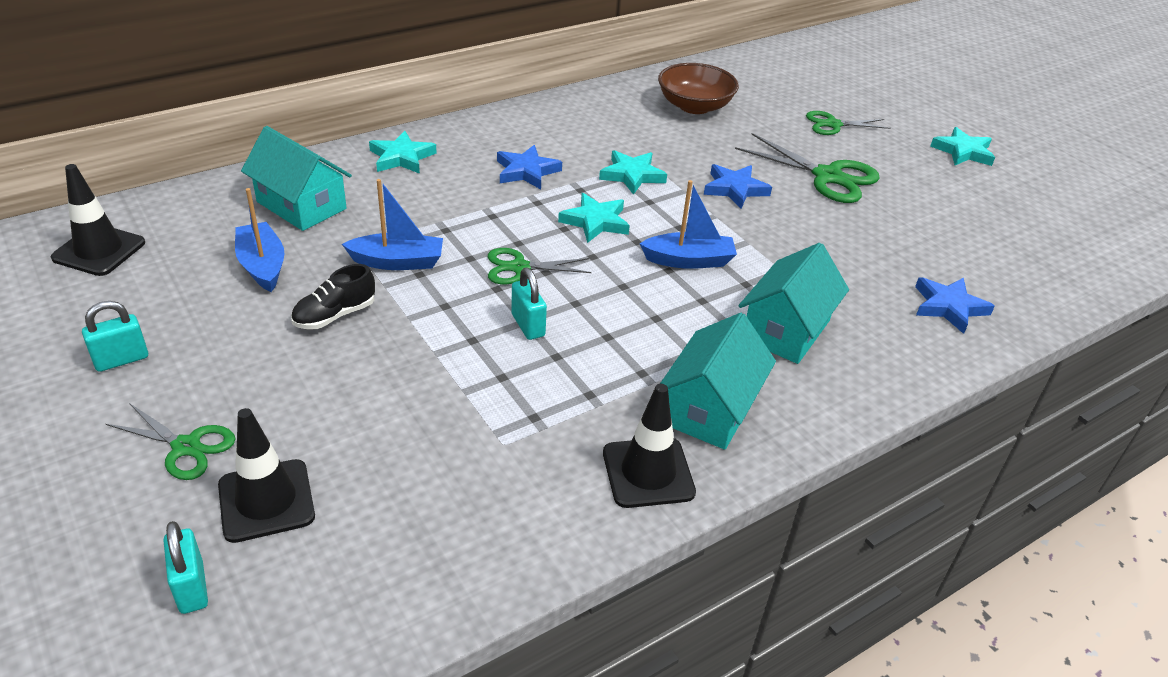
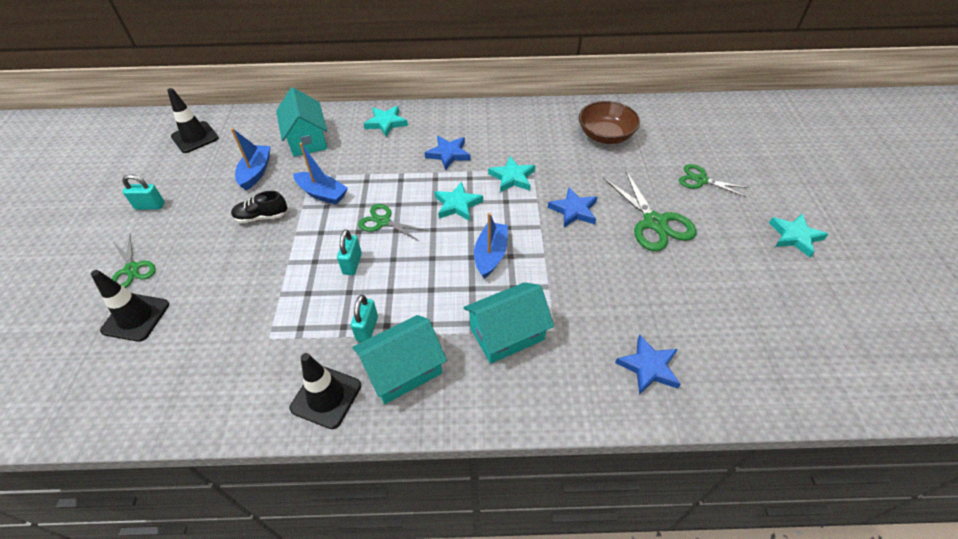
camera: 35 degrees right, 10 degrees up
turquoise padlock [163,521,208,614] -> turquoise padlock moved to [351,295,378,342]
blue boat [640,180,737,269] -> blue boat turned 105 degrees counterclockwise [474,213,508,278]

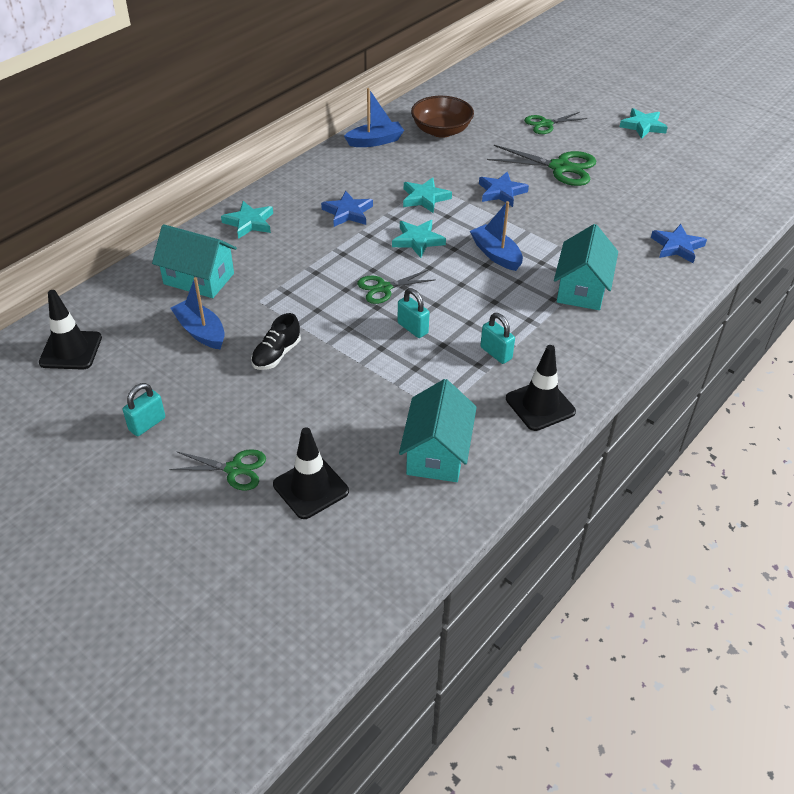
camera: 50 degrees left, 5 degrees down
blue boat [293,143,348,205] -> blue boat moved to [344,88,404,147]
turquoise house [352,315,447,404] -> turquoise house moved to [399,379,477,482]

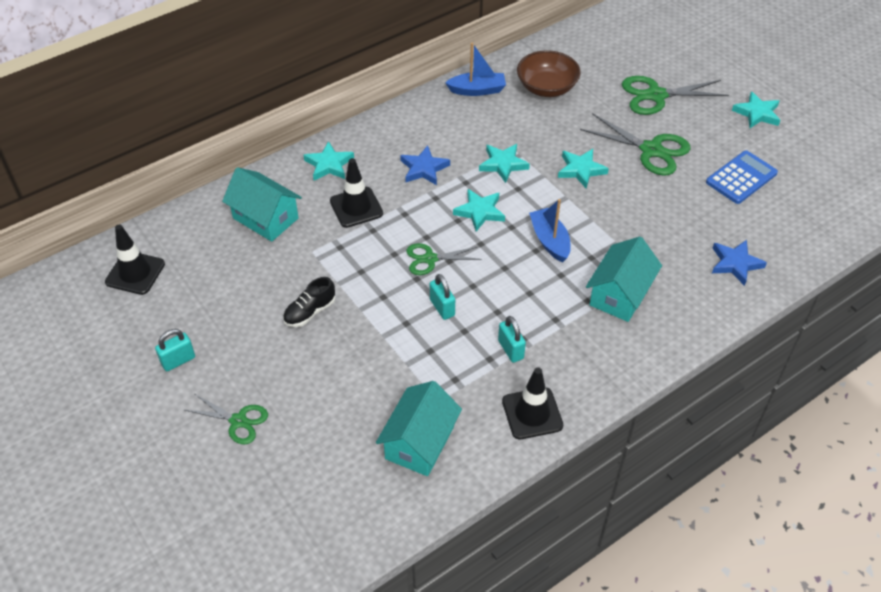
camera: 15 degrees right, 5 degrees up
blue boat [170,277,225,349] -> none
black traffic cone [273,427,349,519] -> black traffic cone moved to [330,158,383,228]
blue star [479,172,529,207] -> turquoise star [558,149,609,188]
green scissors [524,112,588,134] -> green scissors [622,76,729,115], size x1.61
none -> blue calculator [706,151,778,204]

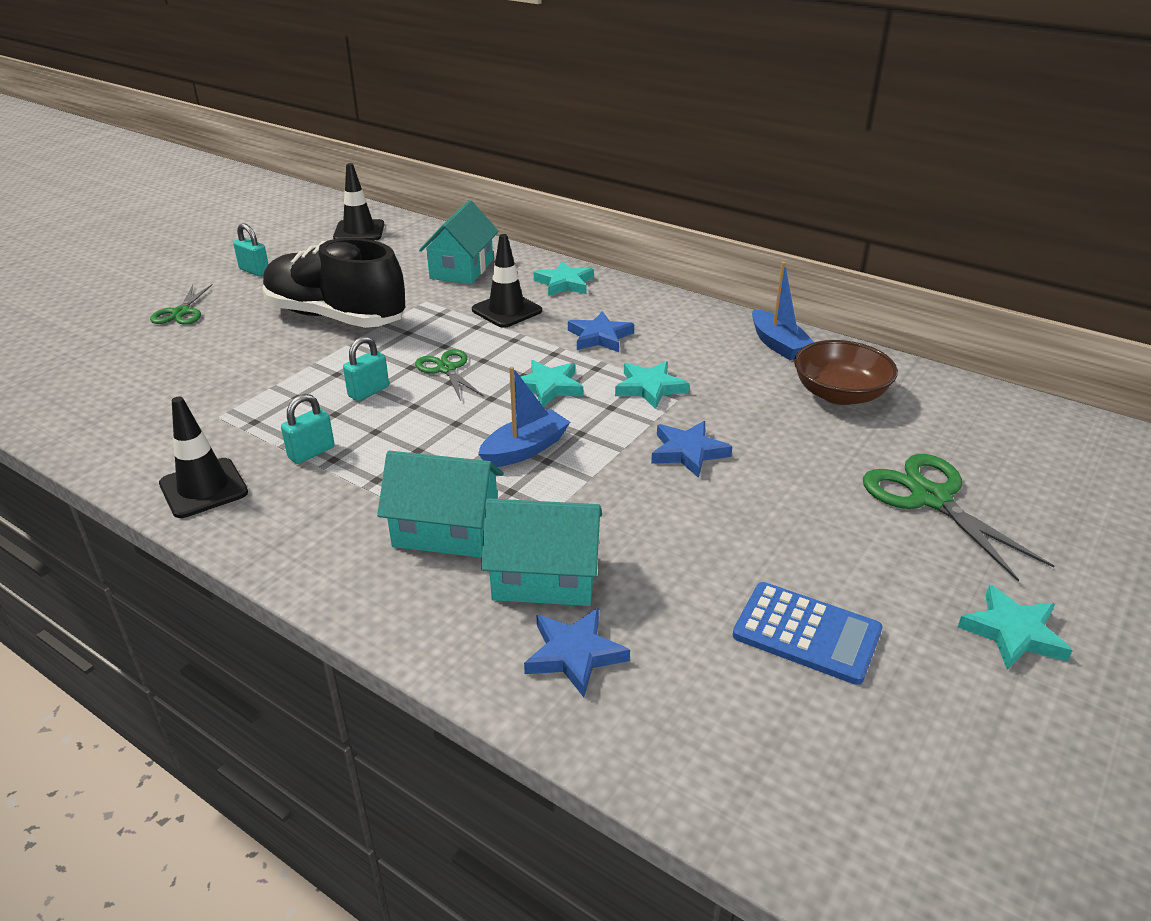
camera: 70 degrees right, 15 degrees down
black shoe [283,277,335,327] -> black shoe [262,238,405,328], size x2.36
turquoise house [376,381,462,476] -> turquoise house moved to [481,498,602,606]
turquoise star [558,149,609,188] -> blue star [651,421,732,478]
green scissors [580,113,691,176] -> none

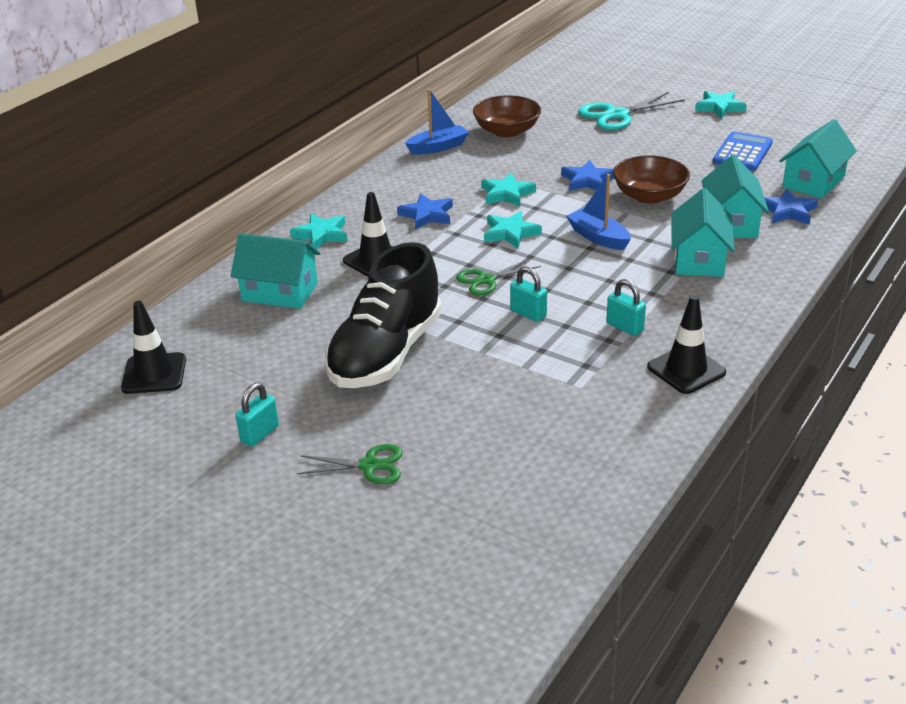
camera: 90 degrees left, 0 degrees up
green scissors [863,454,1054,582] -> turquoise scissors [578,92,685,131]
none -> brown bowl [613,155,690,204]
none -> turquoise house [779,119,857,199]

